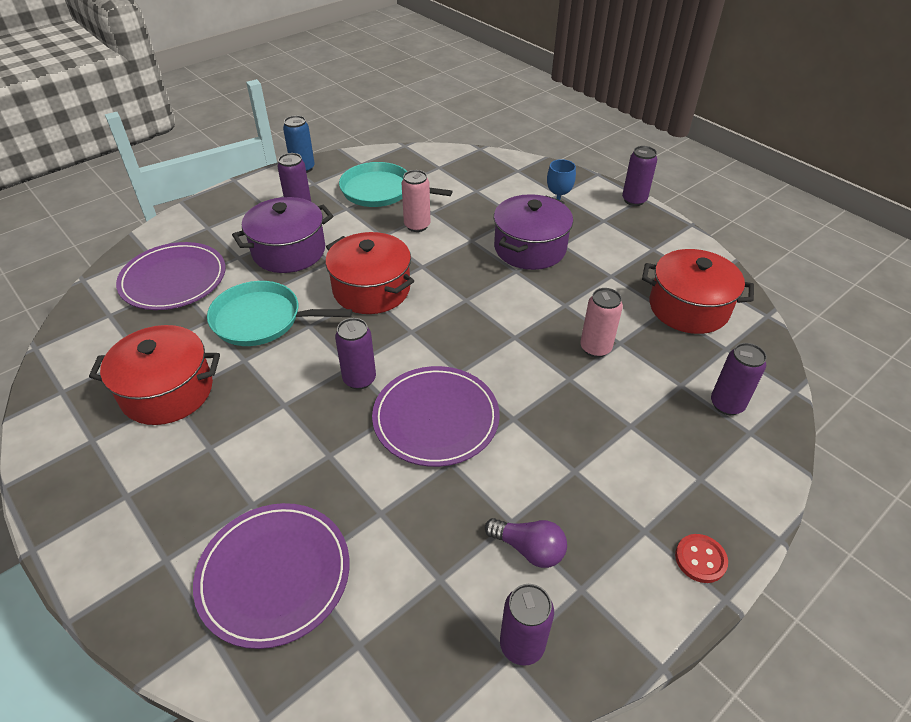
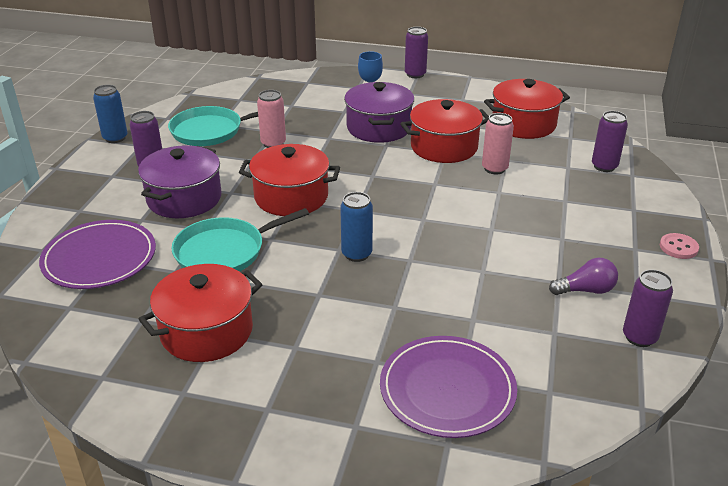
camera: 35 degrees left, 10 degrees down
purple can [335,318,376,390] -> blue can [340,192,373,262]
purple plate [372,366,500,467] -> none
red button [675,534,728,583] -> pink button [660,233,699,259]
none -> red pot [400,99,489,163]

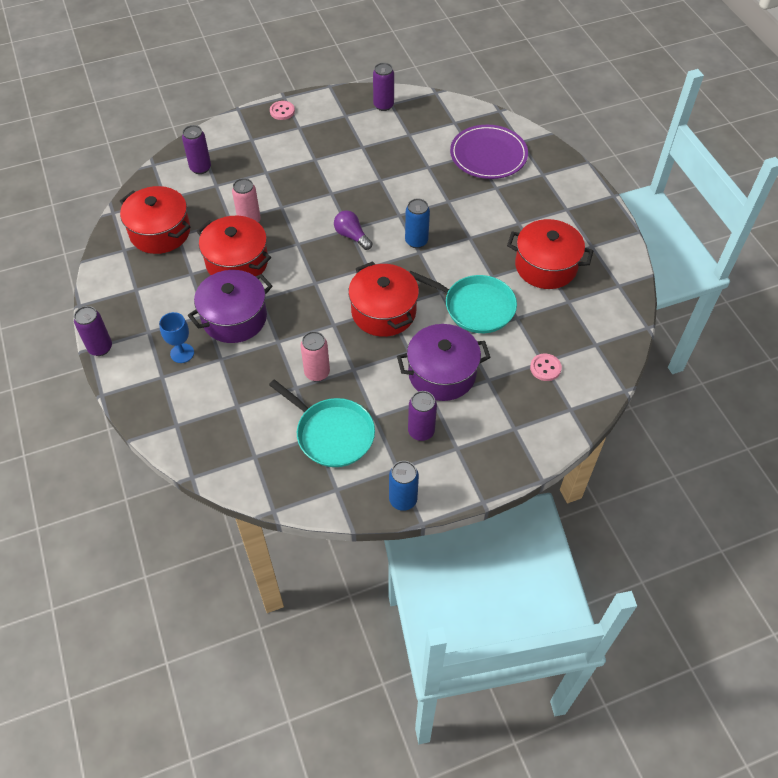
camera: 125 degrees left, 20 degrees up
purple plate [39,220,156,289] -> pink button [530,354,562,381]
purple light bulb [549,258,618,295] -> purple light bulb moved to [334,210,372,250]

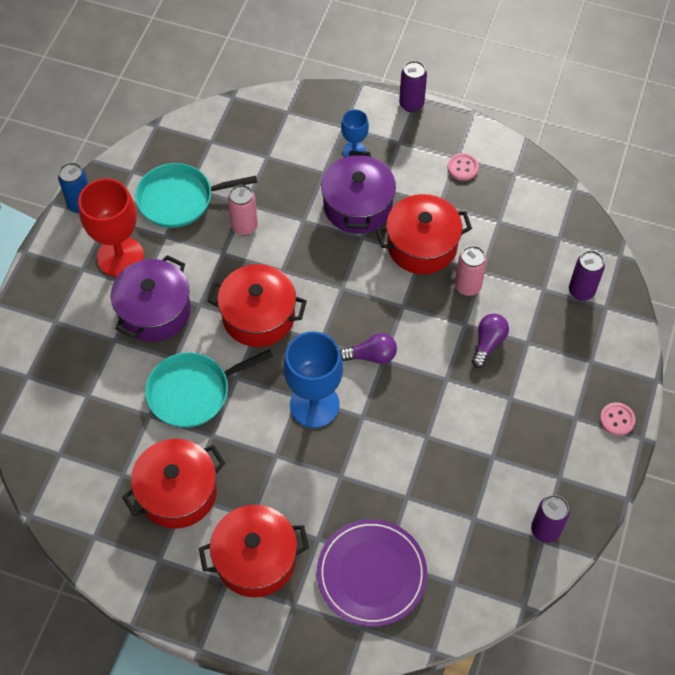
camera: 130 degrees right, 5 degrees up
red pot [120,186,191,254] -> red pot moved to [199,505,309,597]
blue can [405,199,430,248] -> blue goblet [283,331,343,428]
purple can [408,391,437,441] -> red goblet [78,178,144,277]
pink button [530,354,562,381] -> pink button moved to [448,153,479,181]
none -> purple light bulb [472,314,509,368]

